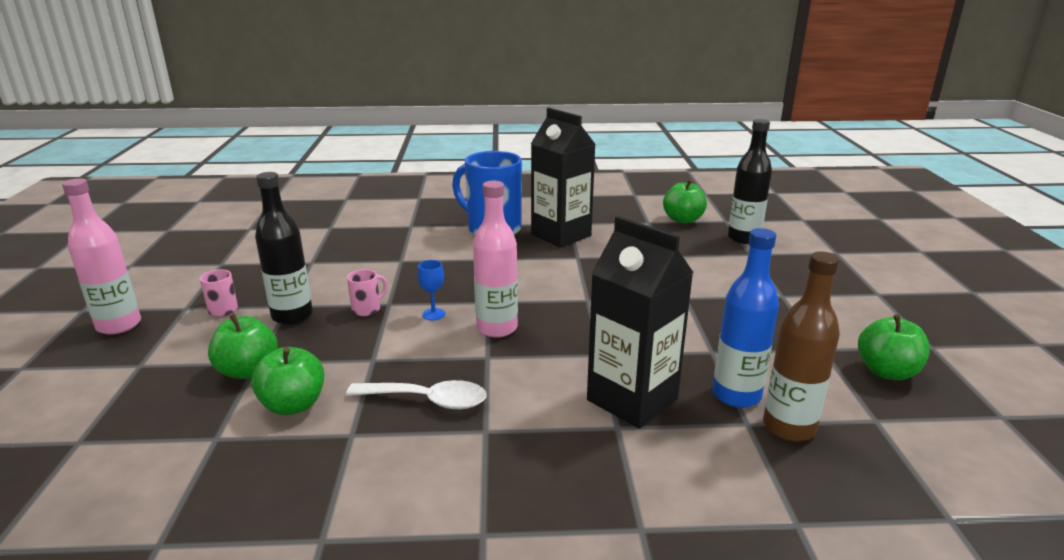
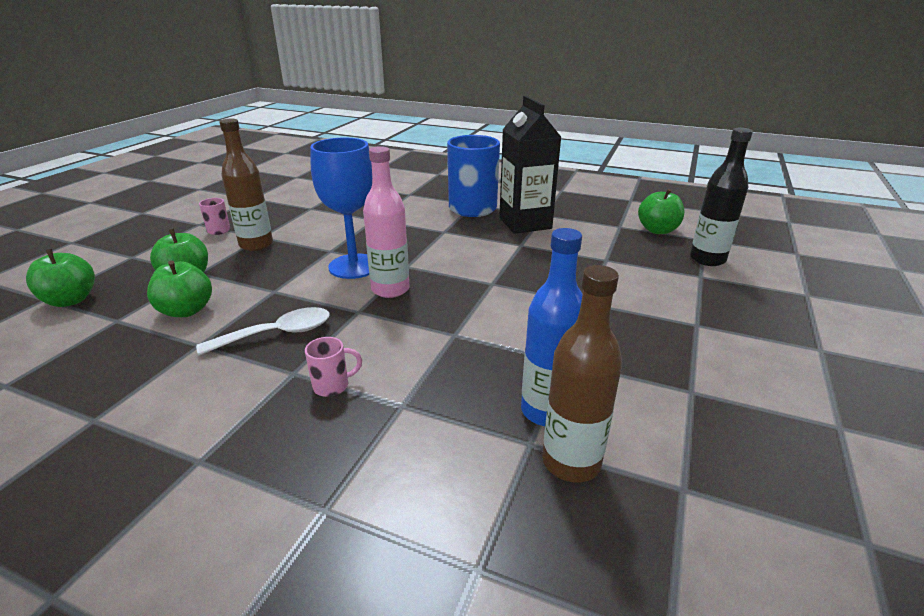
camera: 25 degrees right, 5 degrees up
pink bottle [62,179,141,335] -> none
black bottle [255,172,313,325] -> brown bottle [219,119,273,251]
white spoon [346,380,487,409] -> white spoon turned 60 degrees counterclockwise [196,307,330,355]
pink mug [347,269,388,316] -> pink mug moved to [305,337,362,397]
blue goblet [418,260,445,320] -> blue goblet [310,138,372,279], size x2.47
black carton [587,216,694,429] -> none
green apple [858,314,930,380] -> green apple moved to [26,249,95,307]

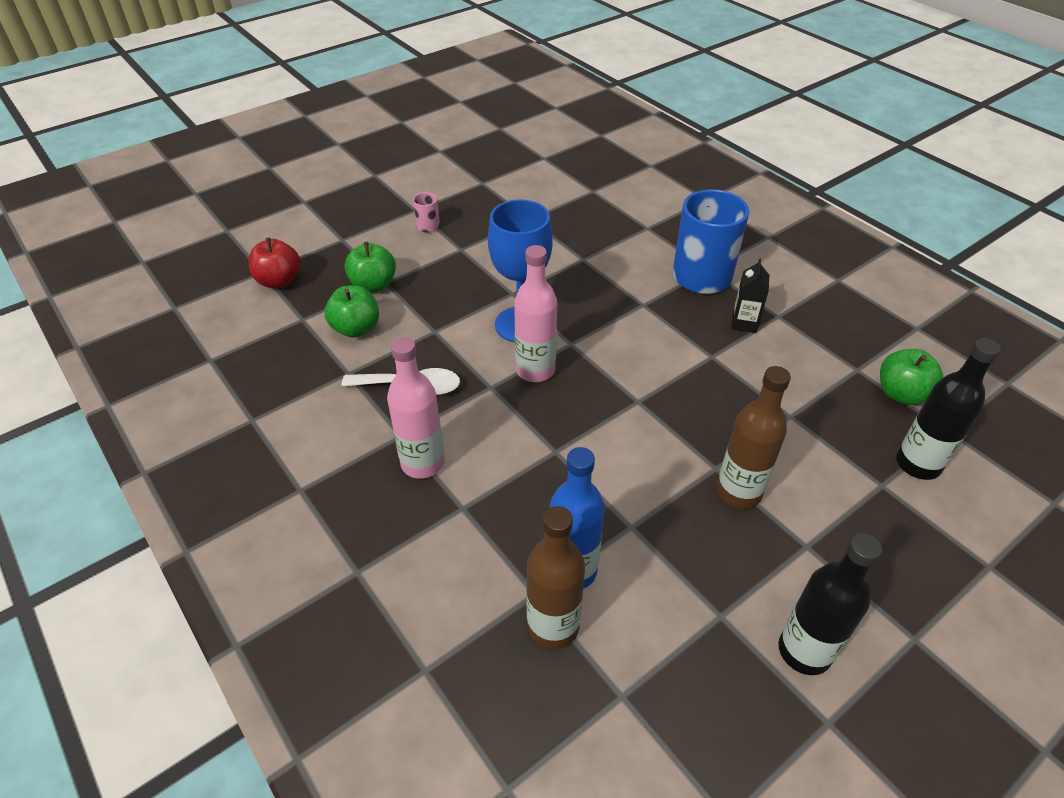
camera: 30 degrees right, 15 degrees up
green apple [26,249,95,307] -> red apple [248,238,300,288]
brown bottle [219,119,273,251] -> brown bottle moved to [717,366,791,509]
pink mug [305,337,362,397] -> pink bottle [387,337,445,479]
black carton [499,96,561,234] -> black carton [731,258,769,333], size x0.49
none -> black bottle [778,533,882,675]

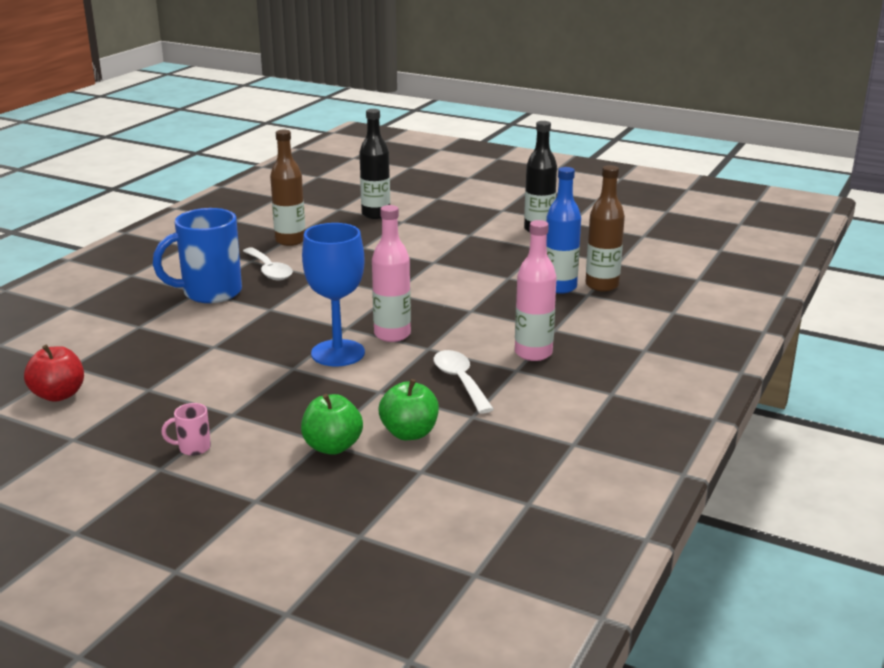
camera: 115 degrees left, 20 degrees down
red apple [248,238,300,288] -> red apple moved to [24,345,84,402]
brown bottle [717,366,791,509] -> brown bottle moved to [270,130,305,246]
black carton [731,258,769,333] -> white spoon [243,247,293,280]
green apple [880,349,943,405] -> none

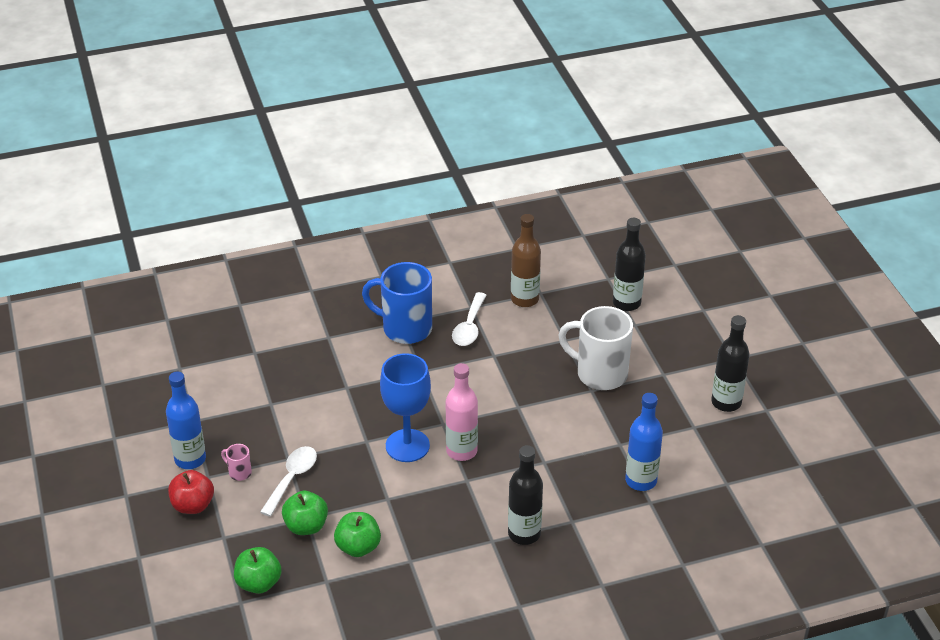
camera: 45 degrees right, 15 degrees up
red apple [24,345,84,402] -> red apple moved to [168,470,214,514]
white spoon [434,350,494,414] -> white spoon moved to [260,446,317,517]
pink bottle [515,220,557,361] -> black bottle [508,445,543,545]
brown bottle [586,165,625,292] -> none
none -> blue bottle [166,372,206,469]
none -> green apple [234,547,282,594]
none -> white mug [558,306,633,390]

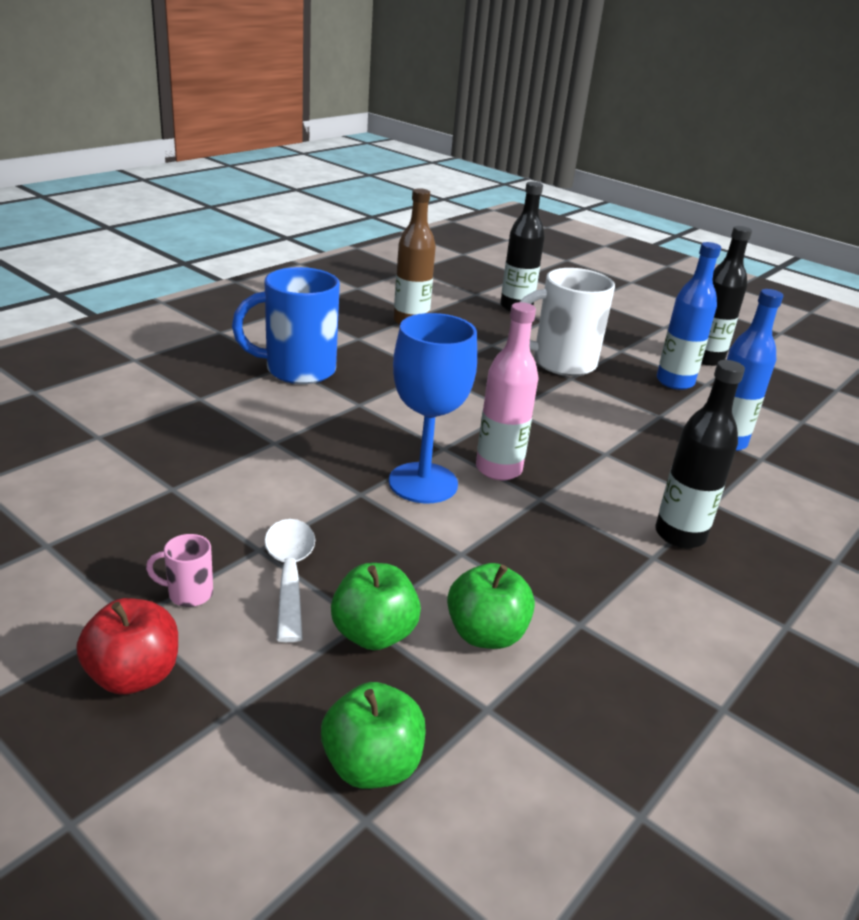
camera: 35 degrees left, 10 degrees down
blue bottle [166,372,206,469] -> blue bottle moved to [657,242,721,390]
white spoon [452,292,487,346] -> none

